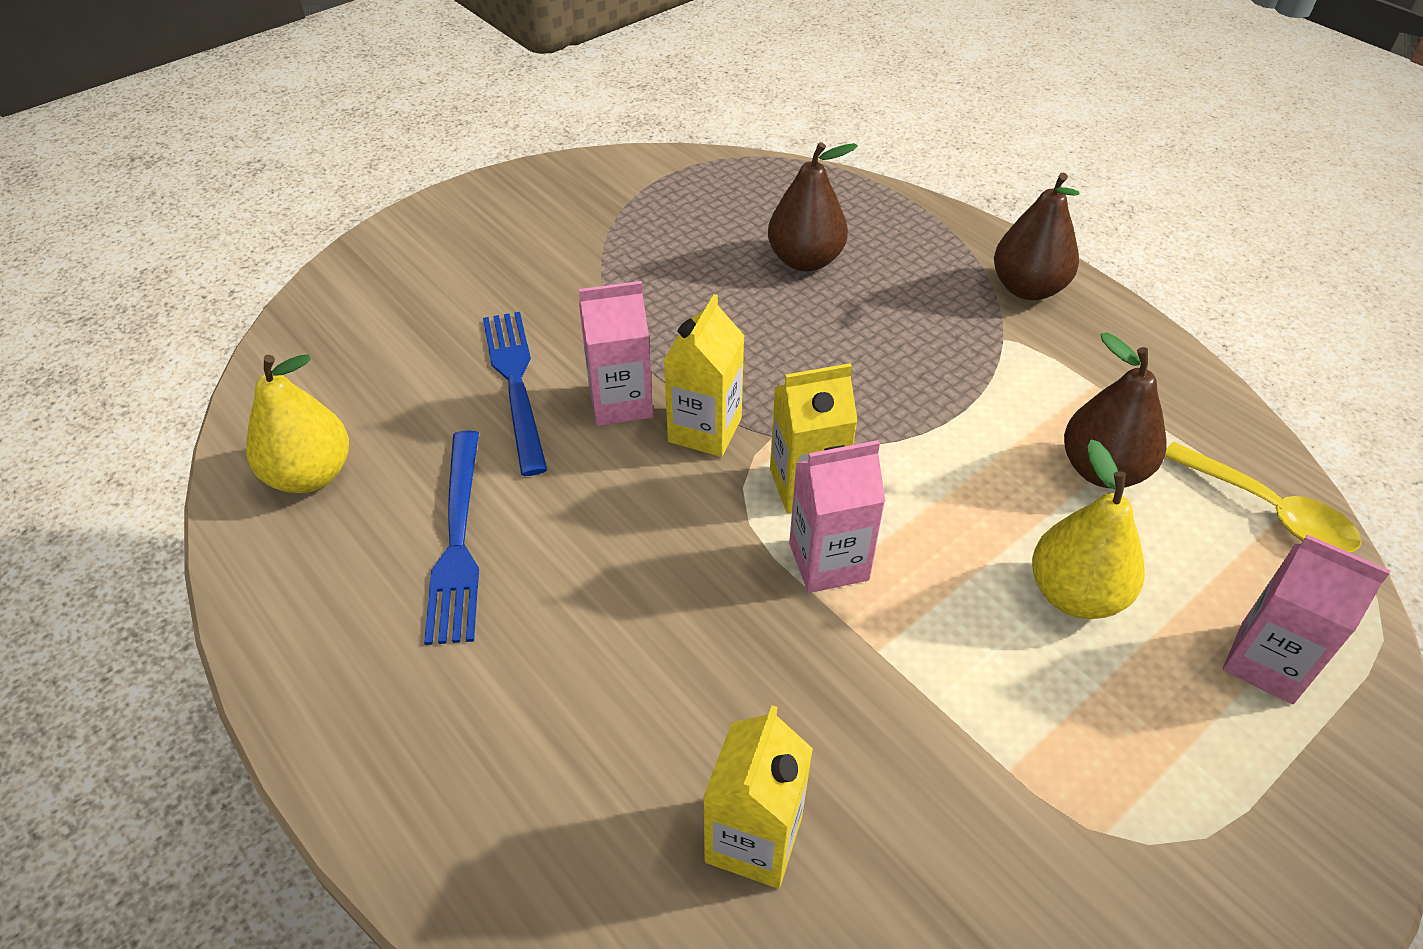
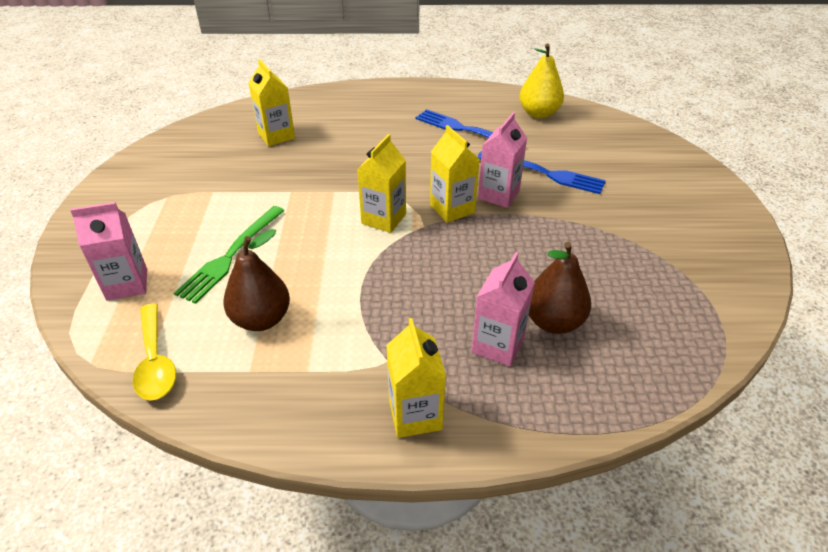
camera: 130 degrees right, 5 degrees down
pink carton [789,440,885,593] -> pink carton moved to [471,252,535,367]
brown pear [994,173,1080,300] -> yellow carton [386,318,446,438]
yellow pear [1032,440,1145,619] -> green fork [174,206,284,304]
yellow spoon [1165,442,1362,552] -> yellow spoon turned 105 degrees counterclockwise [133,303,176,400]

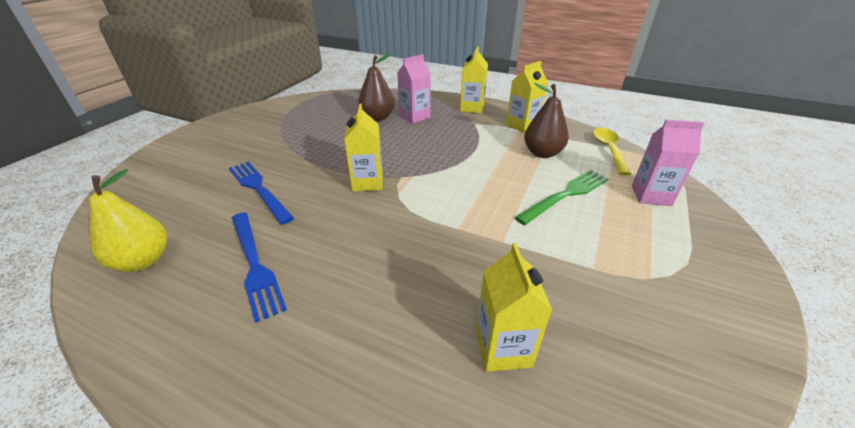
camera: 155 degrees left, 5 degrees down
yellow carton [357,134,406,233] -> yellow carton moved to [506,61,548,133]
pink carton [478,112,527,208] -> none

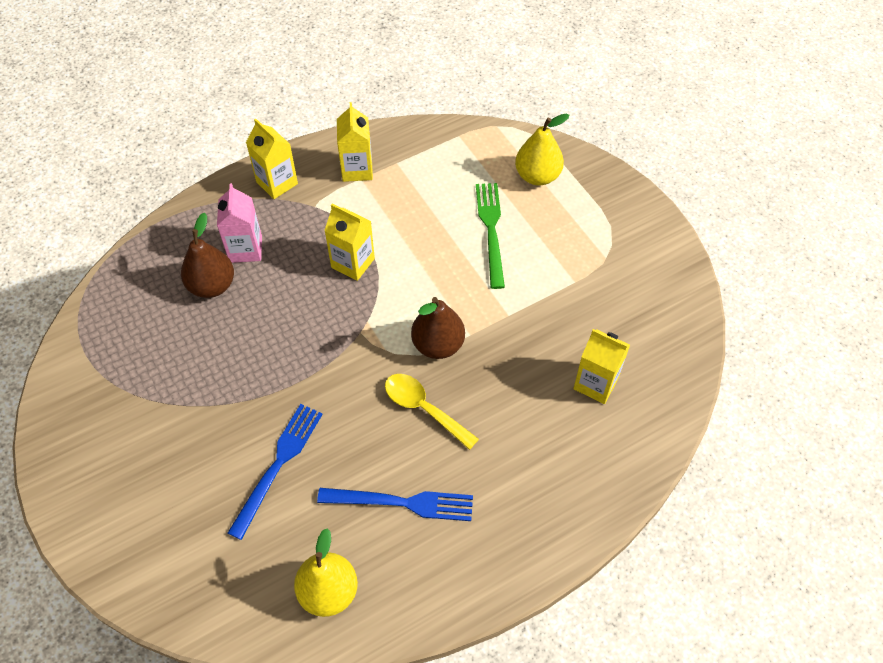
camera: 55 degrees left, 20 degrees up
blue fork [229,162,294,225] -> blue fork turned 120 degrees clockwise [228,404,323,540]
yellow carton [344,103,383,191] -> yellow carton moved to [324,204,375,281]
brown pear [524,83,569,158] -> brown pear moved to [411,297,465,359]
yellow spoon [593,128,631,175] -> yellow spoon moved to [385,374,479,450]
pink carton [632,120,704,206] -> yellow pear [515,113,570,185]

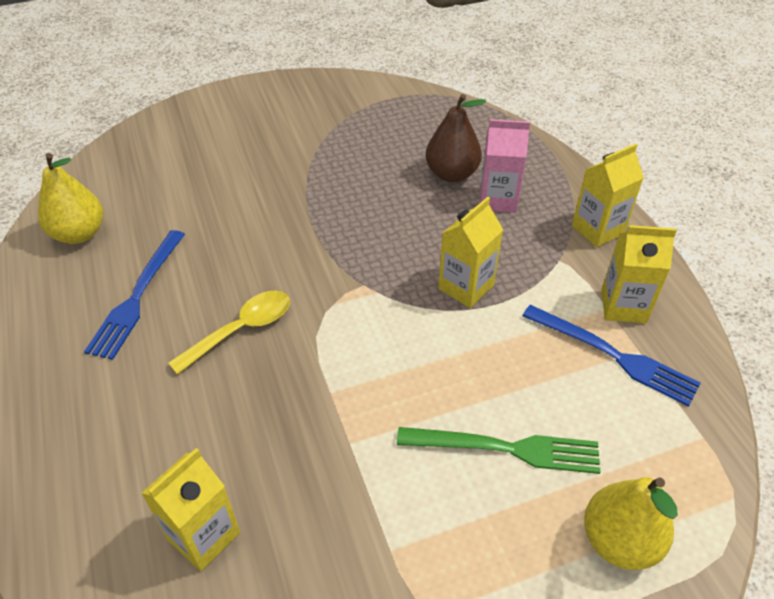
camera: 100 degrees right, 10 degrees down
blue fork [228,404,323,540] -> blue fork moved to [522,305,701,407]
brown pear [411,297,465,359] -> none

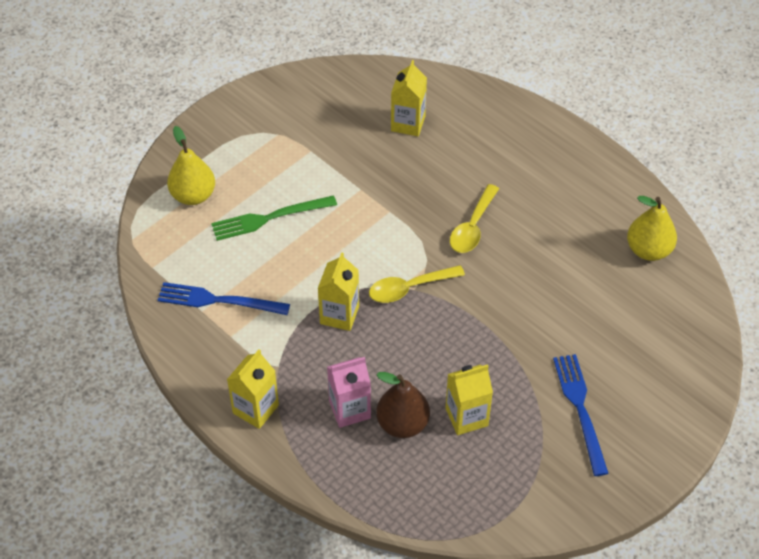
camera: 155 degrees right, 5 degrees up
blue fork [84,230,185,360] -> blue fork moved to [553,354,609,476]
yellow carton [601,225,677,323] -> yellow carton moved to [446,364,493,435]
none -> yellow spoon [369,265,465,303]

